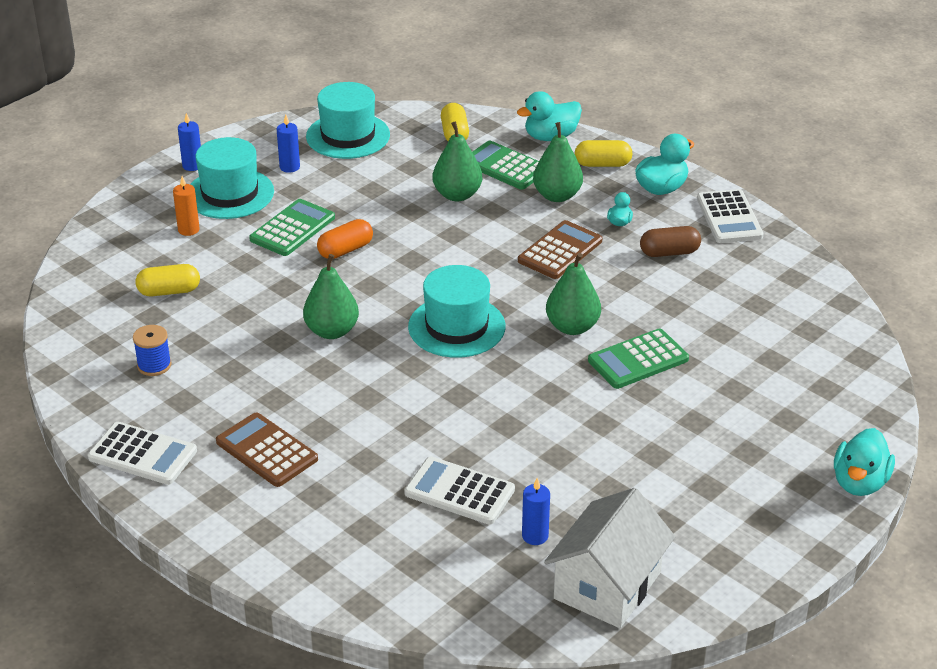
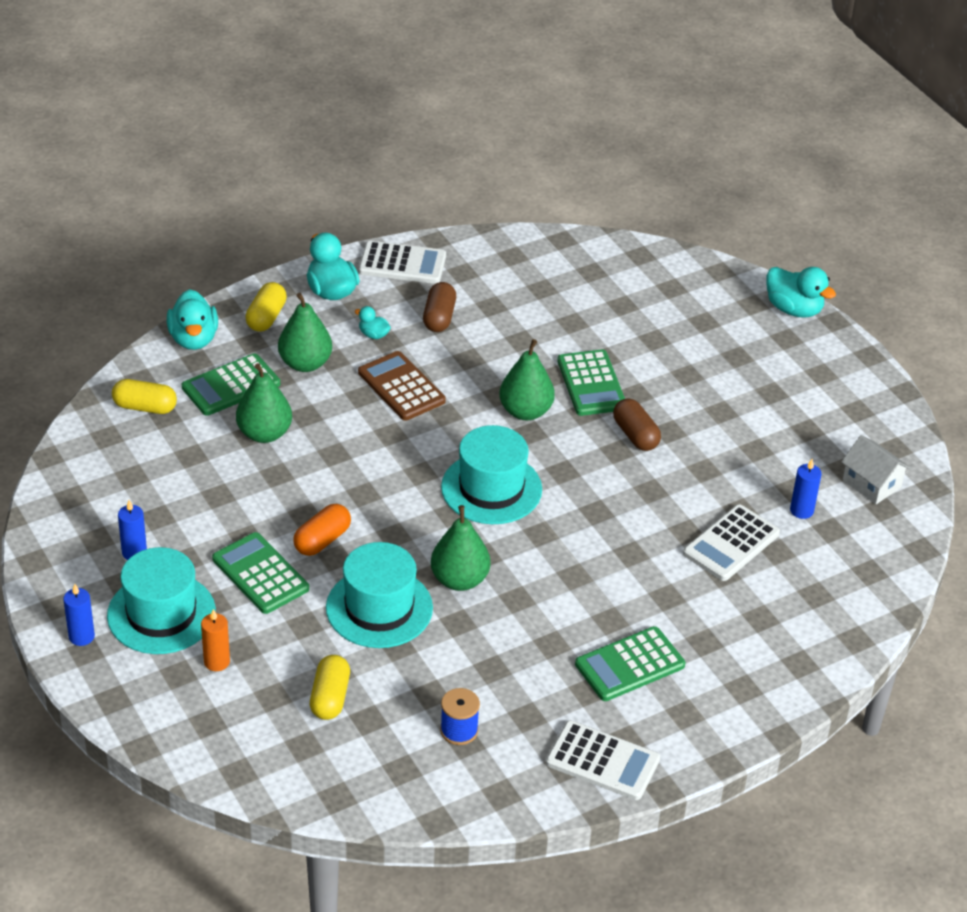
camera: 75 degrees left, 5 degrees up
white calculator [88,422,197,485] -> white calculator turned 75 degrees clockwise [546,720,660,800]
brown calculator [216,413,318,487] -> green calculator [575,626,685,701]
turquoise hat [306,82,390,159] -> turquoise hat moved to [326,542,433,648]
orange capsule [317,219,373,259] -> orange capsule turned 60 degrees clockwise [293,504,351,556]
white house [544,488,676,628] -> white house [841,435,911,504], size x0.59
none -> brown capsule [613,398,661,451]

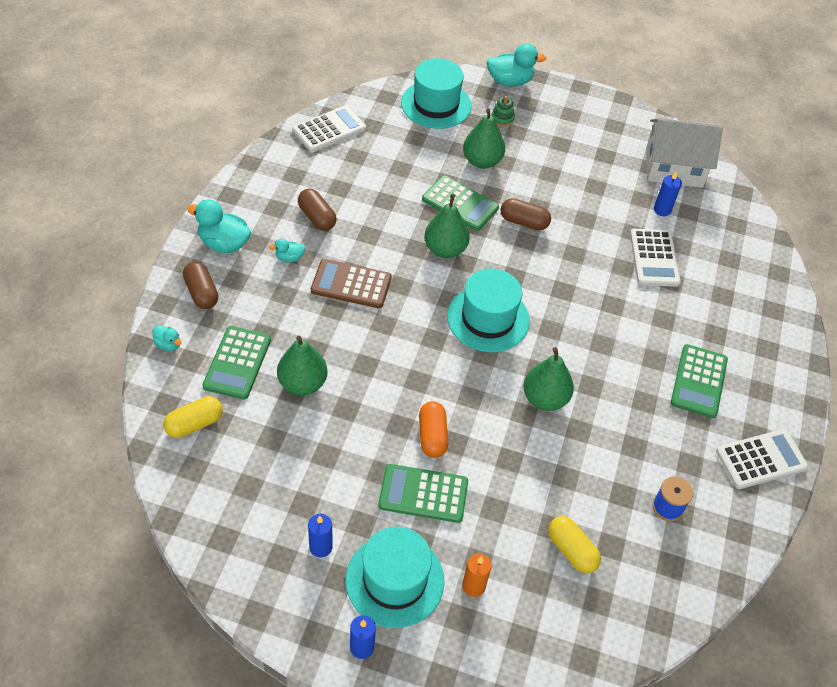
camera: 45 degrees left, 10 degrees up
turquoise duck [167,289,218,350] -> turquoise duck [153,325,182,351], size x0.52
yellow capsule [245,282,287,332] -> brown capsule [183,262,218,309]
green pear [278,293,332,372] -> green pear moved to [463,108,505,169]
turquoise hat [326,542,433,648] -> turquoise hat moved to [401,58,472,129]
white calculator [359,241,446,284] -> white calculator moved to [292,105,366,153]
white house [841,435,911,504] -> white house [646,118,723,188], size x1.69
none -> green stacking toy [492,96,515,127]

